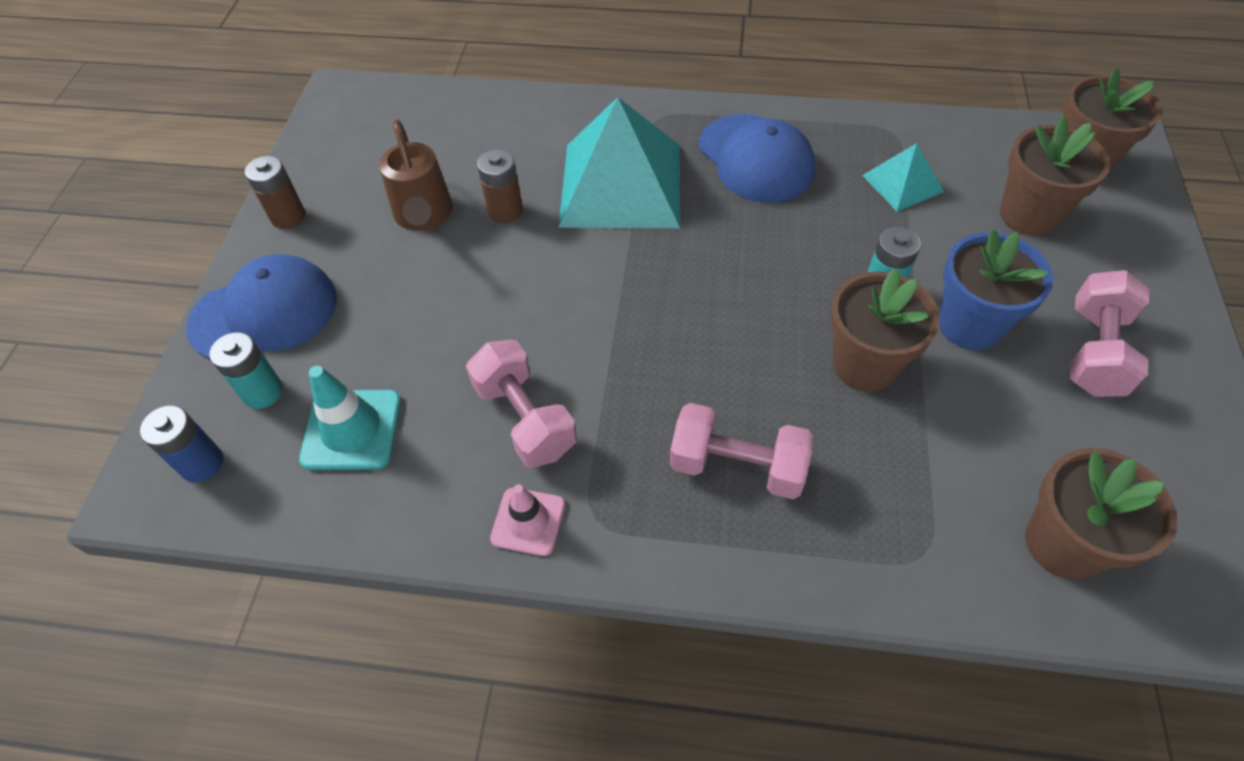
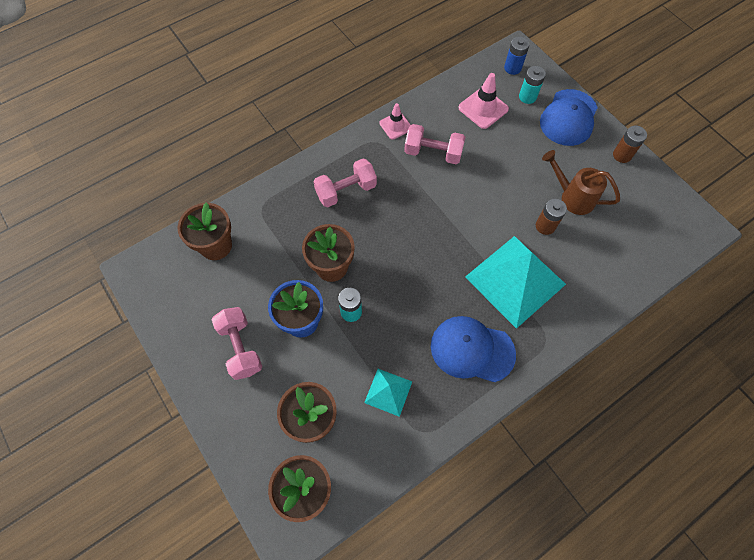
camera: 135 degrees right, 10 degrees up
turquoise traffic cone [299,366,401,470] -> pink traffic cone [458,73,509,129]

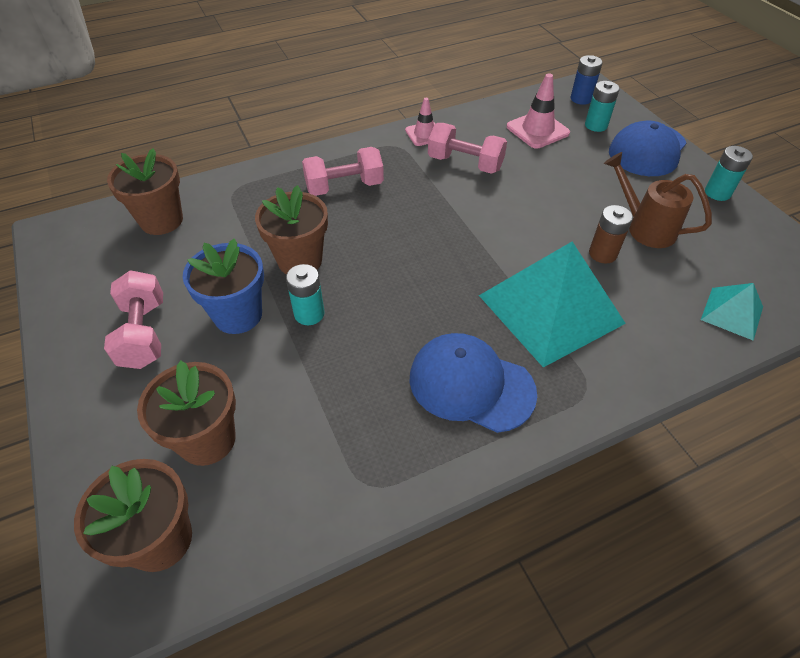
camera: 10 degrees right, 15 degrees down
turquoise pyramid [364,369,412,417] -> turquoise pyramid moved to [701,283,763,341]
brown battery [613,126,647,163] -> turquoise battery [705,146,753,201]

